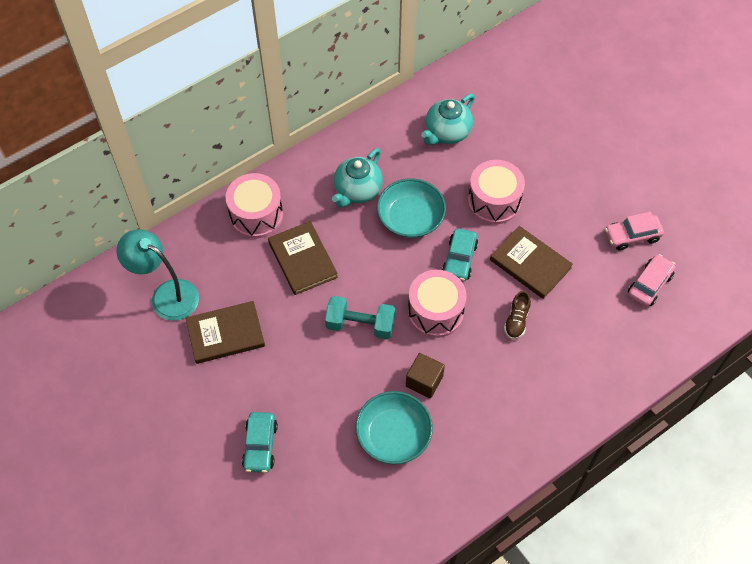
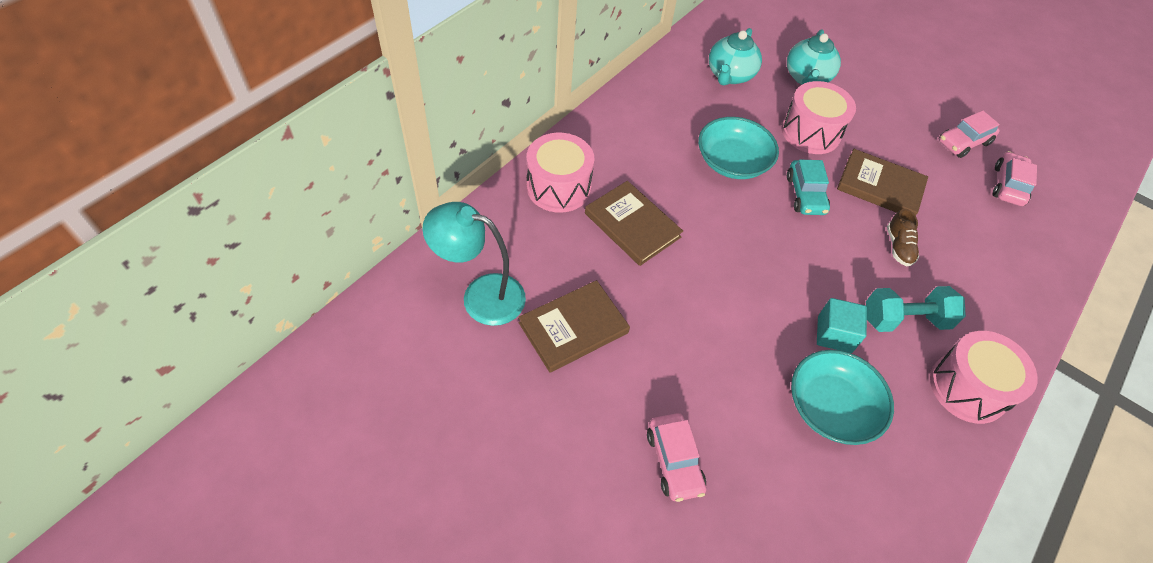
camera: 20 degrees left, 5 degrees down
turquoise car [242,412,278,473] -> pink car [647,413,706,502]
turquoise dumbbell [325,296,395,339] -> turquoise dumbbell moved to [866,286,966,332]
turquoise teapot [332,148,383,208] -> turquoise teapot moved to [787,29,841,85]
brown cube [406,353,445,399] -> turquoise cube [817,298,867,353]
pink drum [408,270,466,338] -> pink drum moved to [930,331,1038,424]

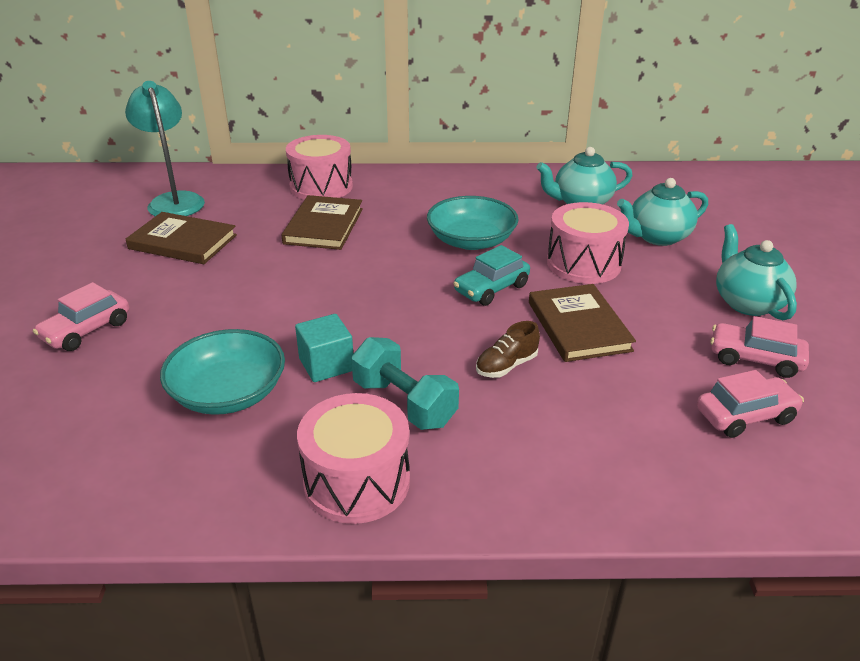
camera: 55 degrees right, 20 degrees down
none -> turquoise teapot [716,224,797,320]

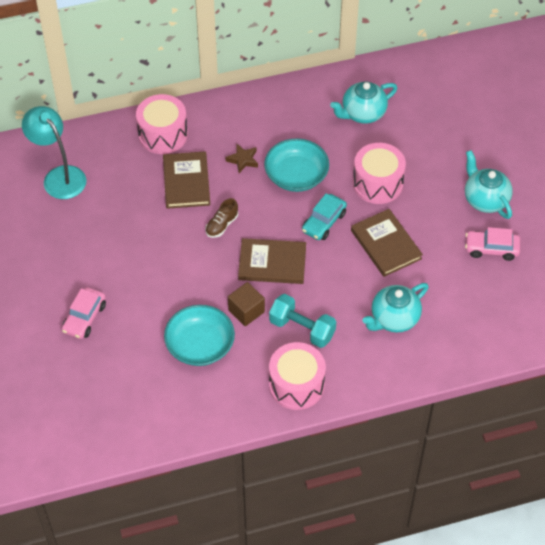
camera: 15 degrees left, 20 degrees up
brown book [125,212,237,264] -> brown book moved to [238,238,306,284]
turquoise cube [295,314,353,382] -> brown cube [228,282,265,326]
brown shoe [476,321,540,378] -> brown shoe moved to [205,198,238,238]
turquoise teapot [617,178,708,246] -> turquoise teapot moved to [363,283,429,332]
pink car [697,370,804,438] -> none
none -> brown star [226,144,258,173]

